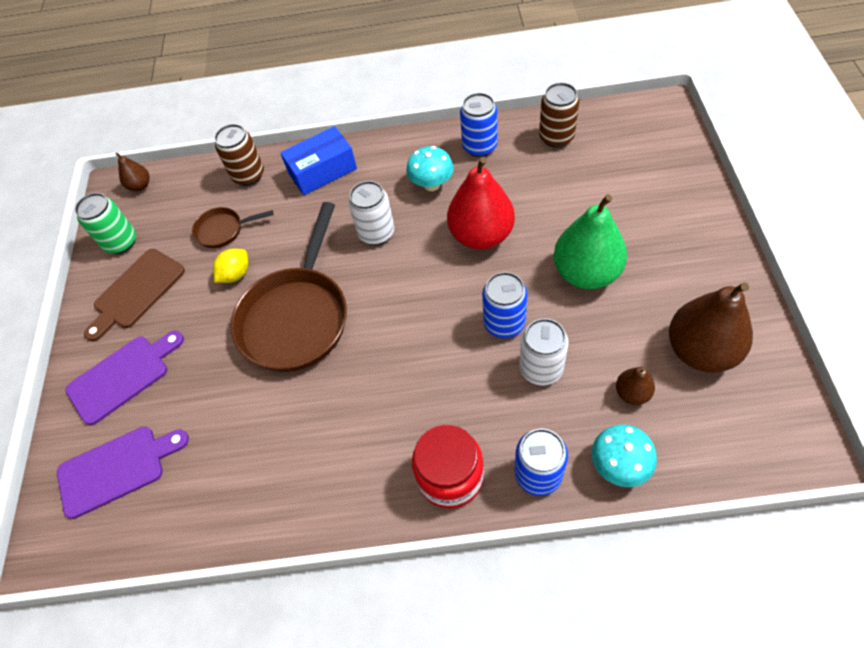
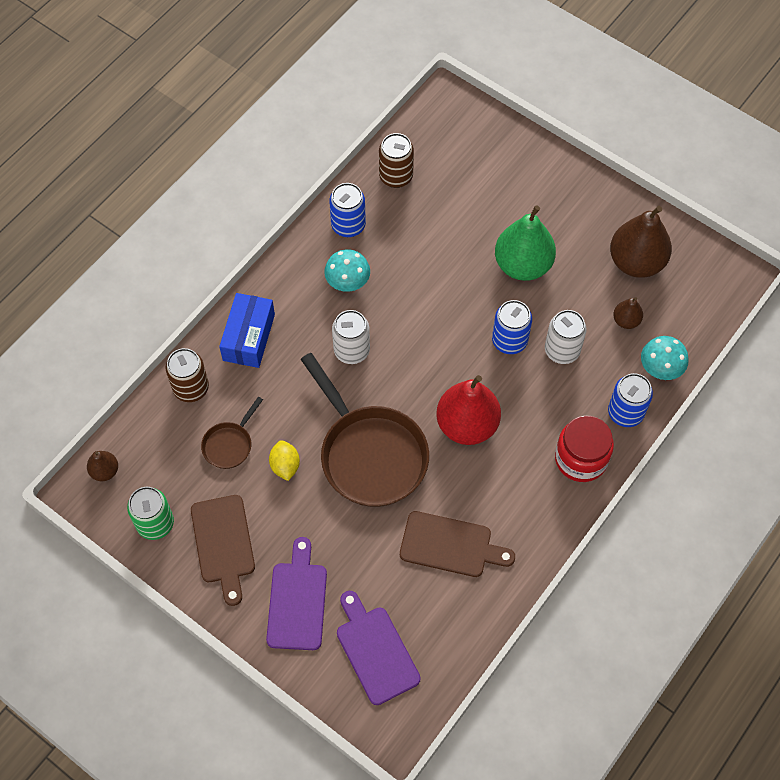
camera: 55 degrees left, 5 degrees up
purple cutting board [57,427,189,519] -> purple cutting board turned 45 degrees counterclockwise [337,591,421,705]
red pear [447,157,515,250] -> red pear moved to [436,375,501,445]
none -> brown cutting board [400,511,515,577]

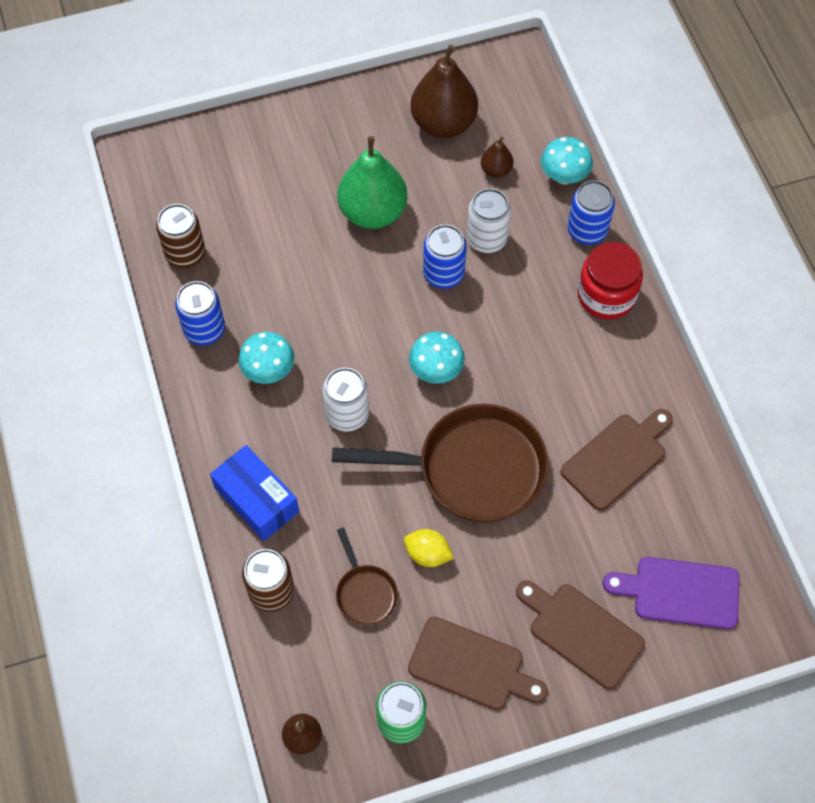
camera: 55 degrees left, 0 degrees up
purple cutting board [266,537,327,650] -> brown cutting board [516,580,645,689]
red pear [436,375,501,445] -> none
none -> turquoise mushroom [409,331,465,384]

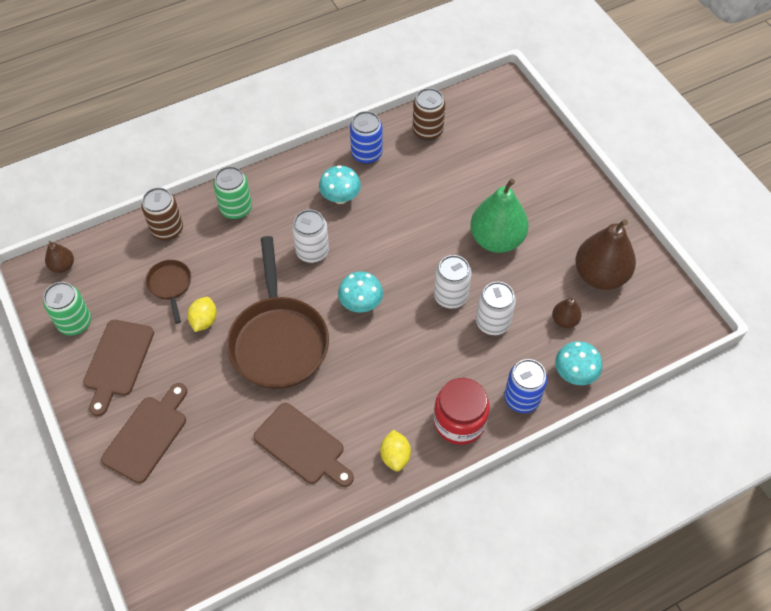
camera: 80 degrees right, 5 degrees down
blue box [210,445,299,541] -> green can [213,166,252,220]
brown pan [336,528,398,625] -> brown pan turned 105 degrees clockwise [145,260,191,324]
blue can [423,224,467,289] -> white can [434,255,471,309]
purple cutting board [603,557,739,630] -> none
none -> yellow lemon [380,430,411,472]

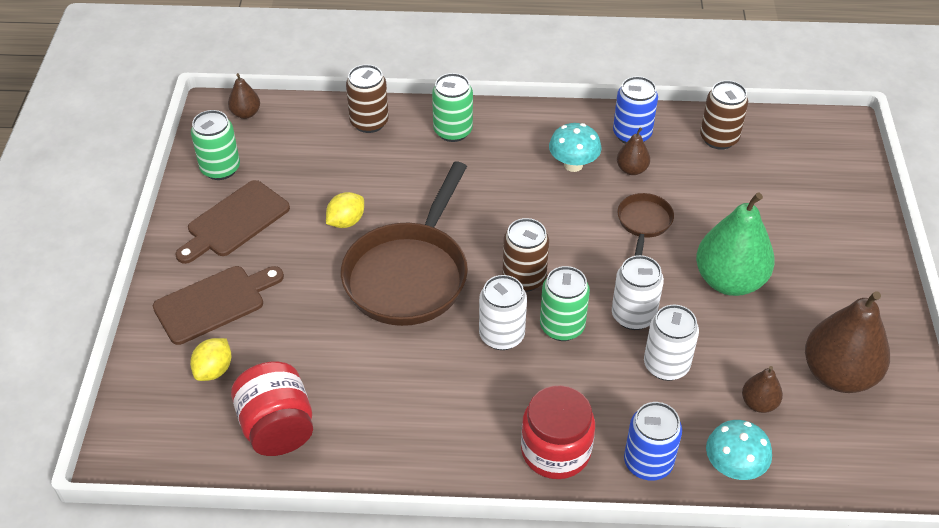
camera: 30 degrees right, 10 degrees down
brown pan [145,260,191,324] -> brown pan moved to [617,193,674,256]
brown cutting board [253,403,354,487] -> none
white can [292,210,329,263] -> white can moved to [479,275,527,350]
turquoise mushroom [338,271,383,313] -> brown can [502,218,549,292]
yellow lemon [380,430,411,472] -> yellow lemon moved to [190,338,231,381]
none -> red jar [231,361,313,456]
none -> green can [540,266,590,341]
none -> brown pear [617,128,650,175]

